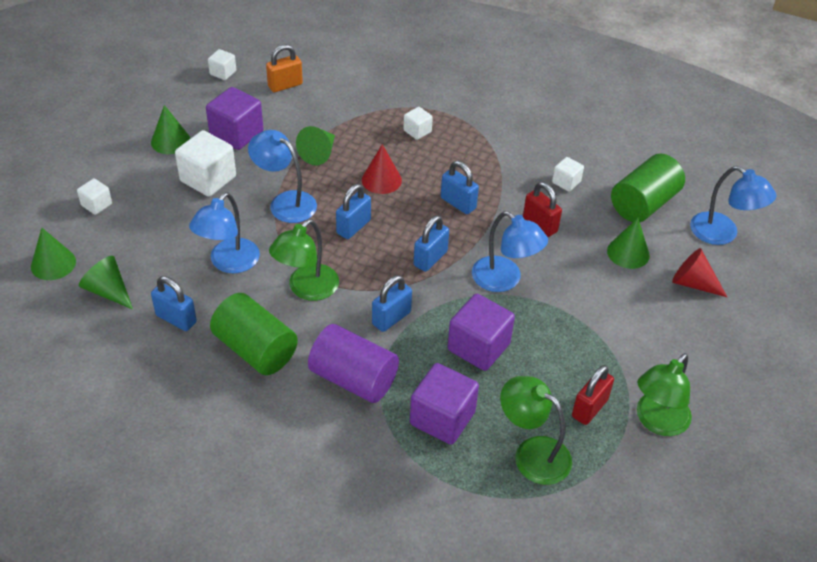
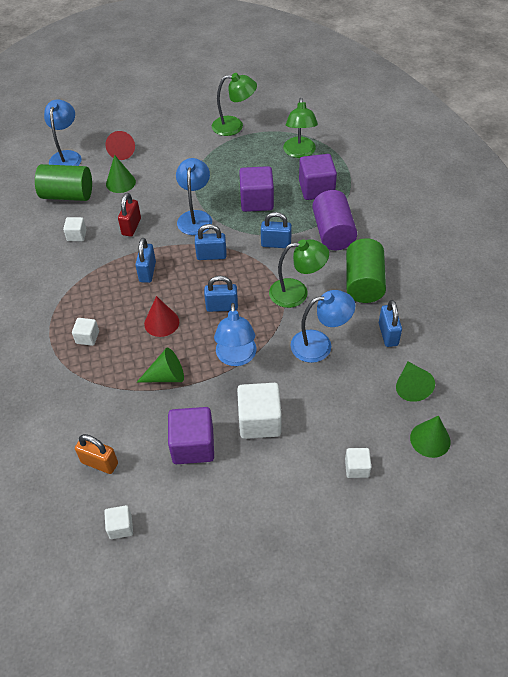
camera: 125 degrees left, 5 degrees up
green cone [151,105,190,154] -> none
red padlock [572,365,614,425] -> none

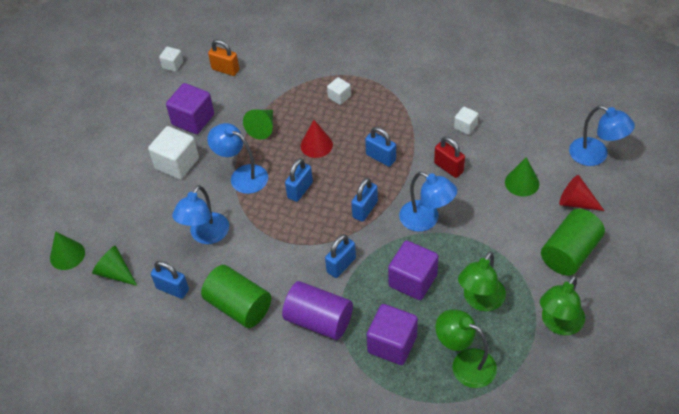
camera: 125 degrees right, 0 degrees up
green cylinder [35,164,92,201] -> green cylinder moved to [541,209,605,276]
orange padlock [75,434,118,474] -> orange padlock turned 60 degrees clockwise [208,39,239,76]
green lamp [269,239,329,308] -> green lamp moved to [458,251,506,311]
white cube [345,448,371,478] -> none

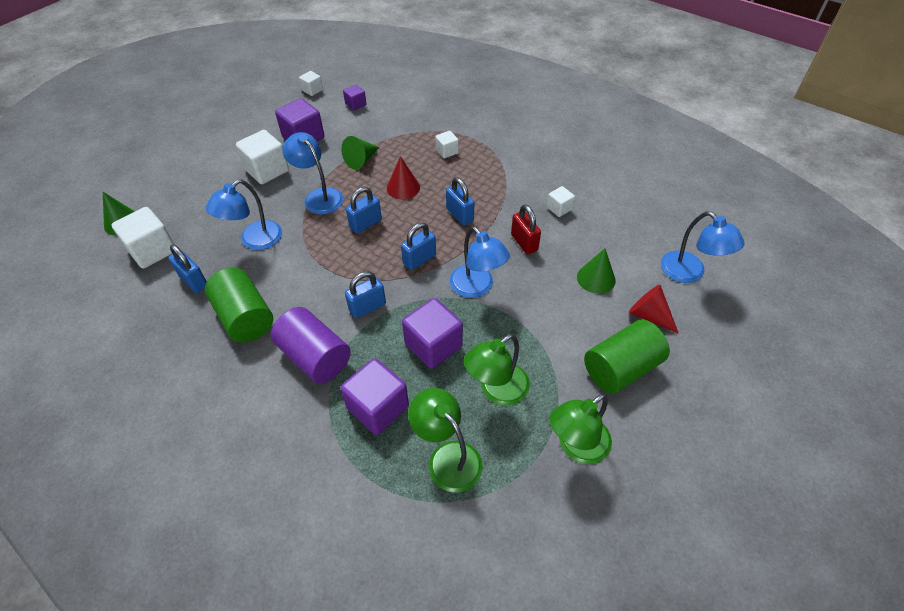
camera: 15 degrees right, 0 degrees up
green cone [92,246,137,286] -> white cube [112,207,175,269]
orange padlock [208,39,239,76] -> purple cube [343,85,366,111]

